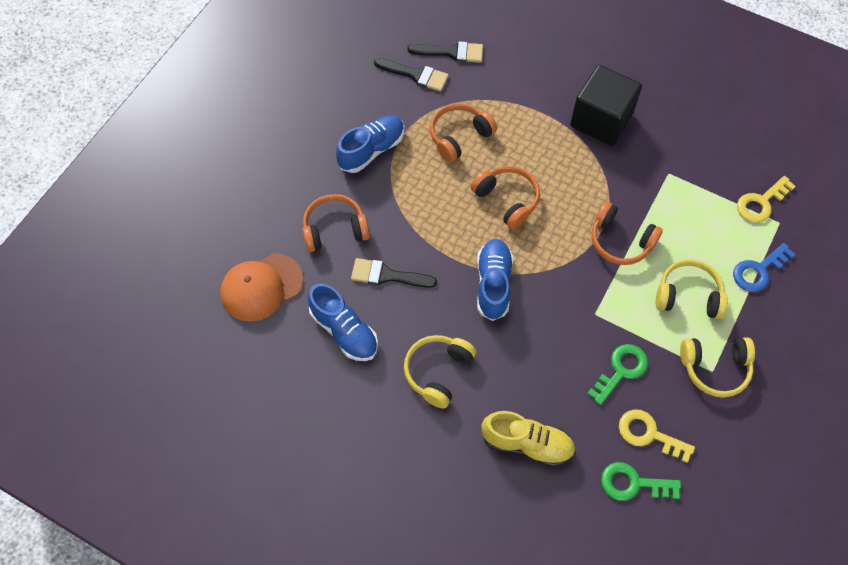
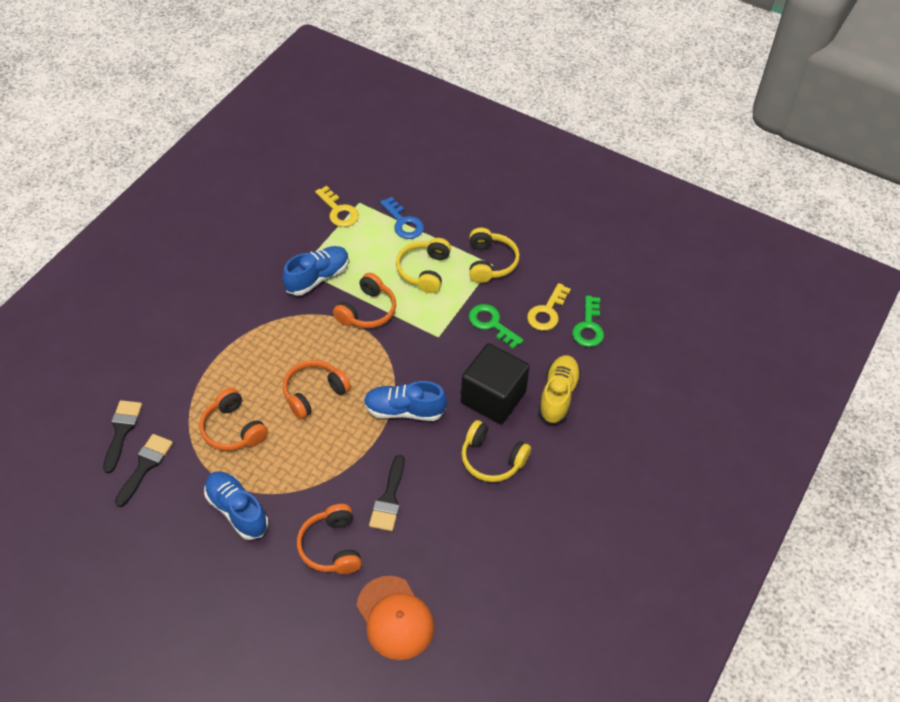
camera: 90 degrees left, 10 degrees down
blue shoe [308,283,378,361] -> blue shoe moved to [283,246,349,296]
black cube [570,65,642,146] -> black cube moved to [461,343,530,424]

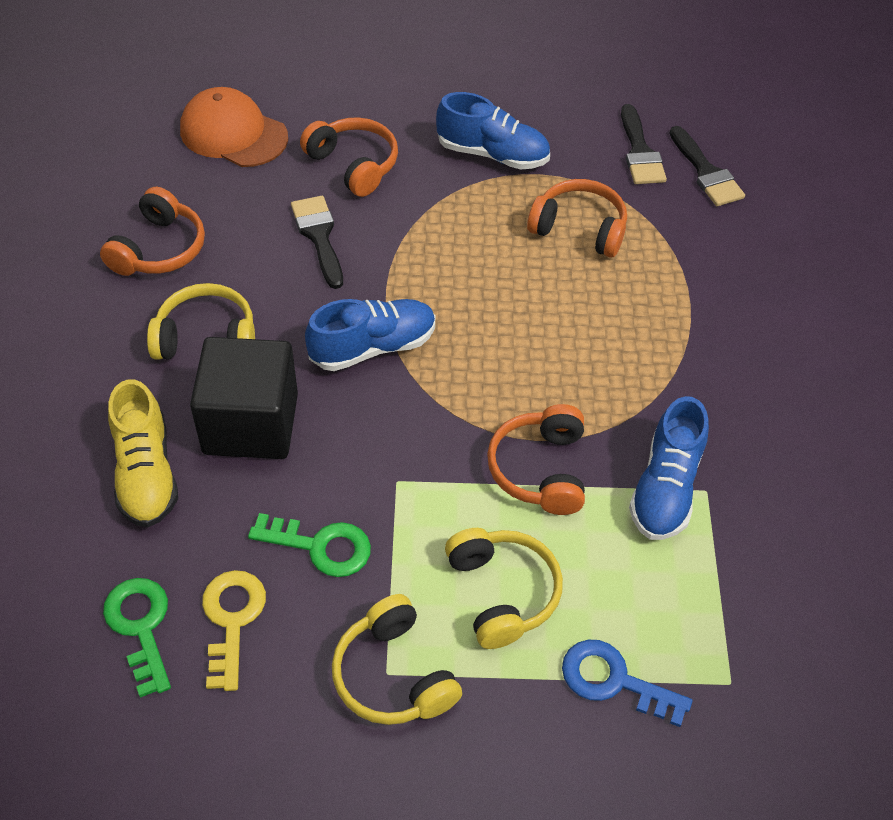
camera: 150 degrees right, 0 degrees up
orange headphones [283,360,351,419] -> orange headphones moved to [100,187,205,276]
yellow key [315,186,359,227] -> none

